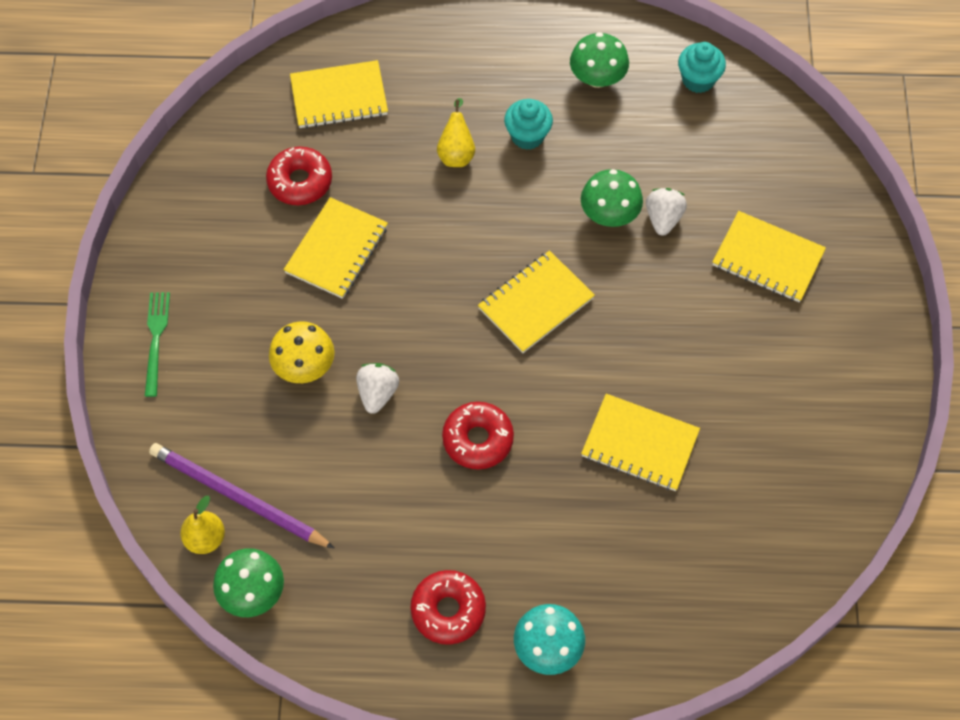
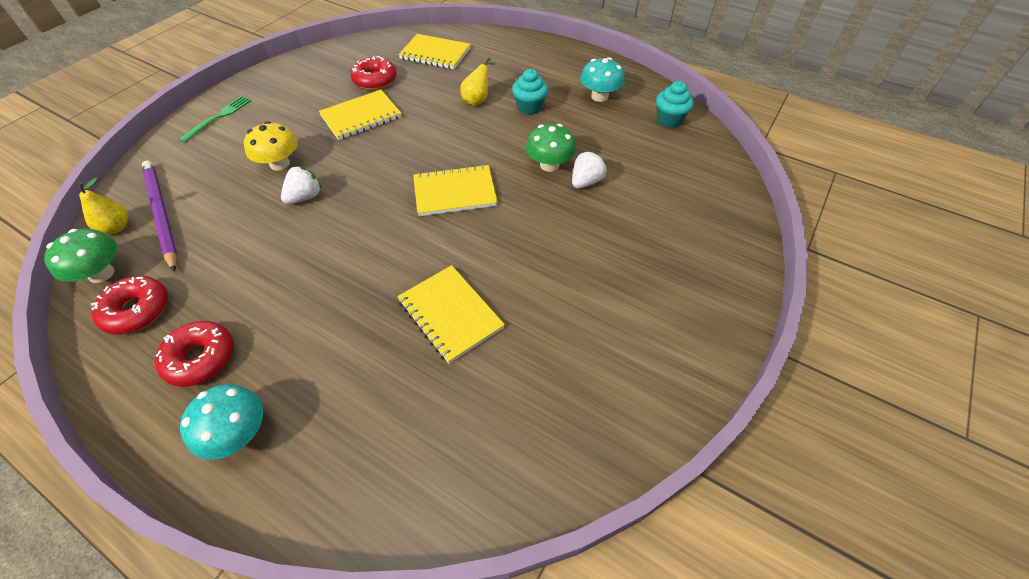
camera: 30 degrees right, 10 degrees down
red donut [442,402,514,469] -> red donut moved to [91,276,168,335]
green mushroom [570,32,629,88] -> turquoise mushroom [580,57,625,102]
yellow notebook [712,211,826,302] -> none

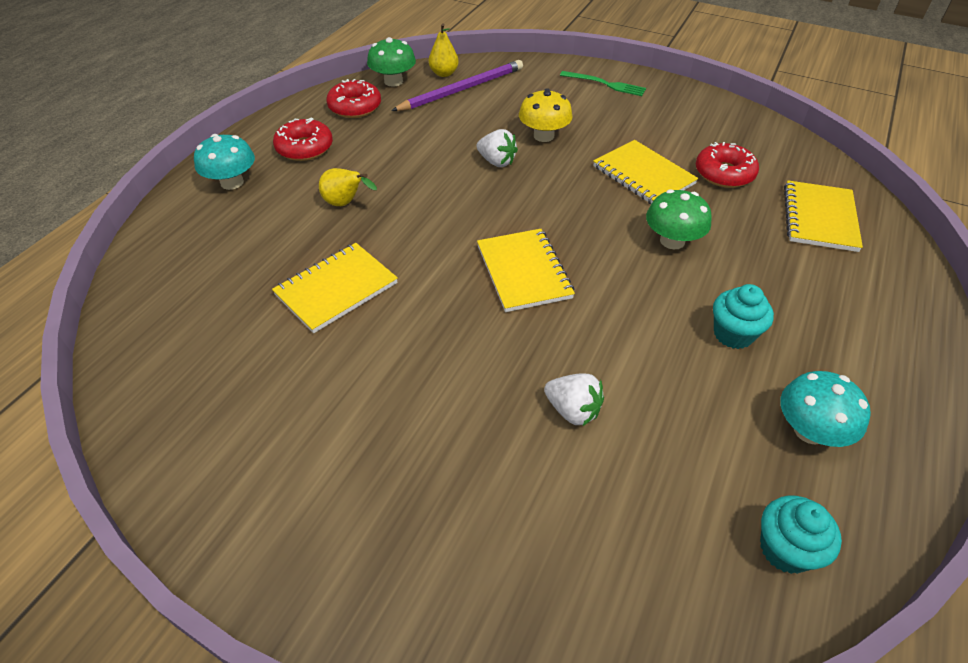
camera: 85 degrees right, 5 degrees down
yellow pear [460,57,496,105] -> yellow pear moved to [319,168,377,206]
green mushroom [526,124,576,172] -> green mushroom moved to [646,189,712,249]

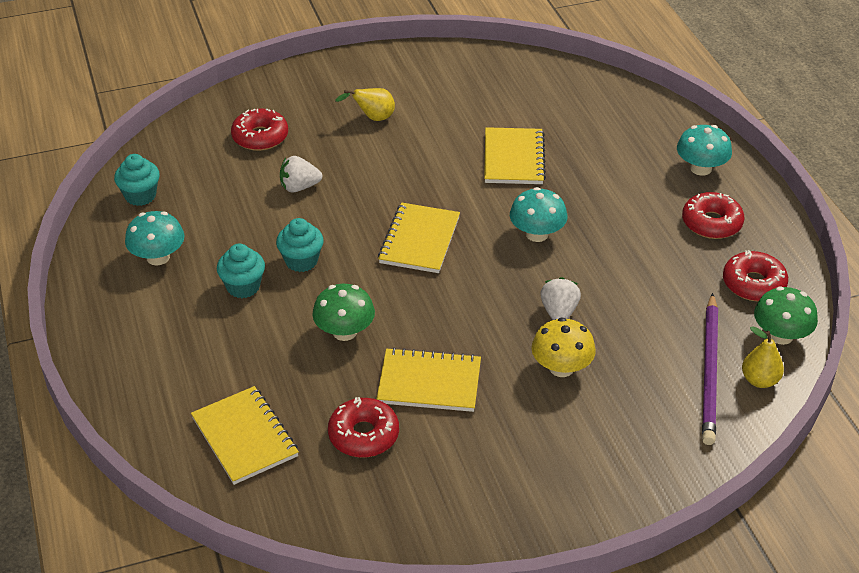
camera: 135 degrees right, 5 degrees down
yellow pear [319,168,377,206] -> yellow pear moved to [335,88,395,121]
white strawberry [477,129,518,167] -> white strawberry turned 105 degrees clockwise [540,277,581,320]
yellow notebook [477,229,575,312] -> yellow notebook turned 75 degrees clockwise [378,203,460,273]
green fork [560,71,646,96] -> none
none -> red donut [231,109,288,151]
none -> turquoise cupcake [276,218,324,272]
none -> turquoise mushroom [510,187,567,242]

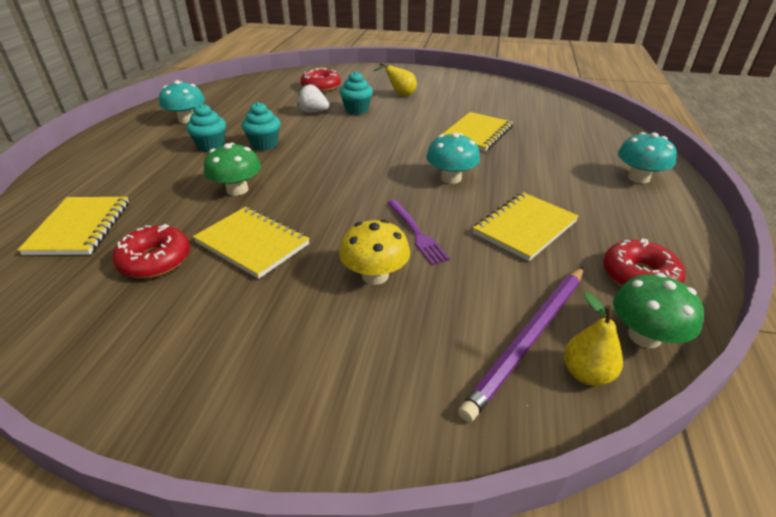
camera: 30 degrees right, 5 degrees down
turquoise cupcake [114,154,160,206] -> turquoise cupcake moved to [339,71,373,115]
yellow notebook [378,203,460,273] -> yellow notebook moved to [473,192,579,261]
white strawberry [540,277,581,320] -> purple fork [388,200,450,265]
red donut [682,192,744,239] -> none

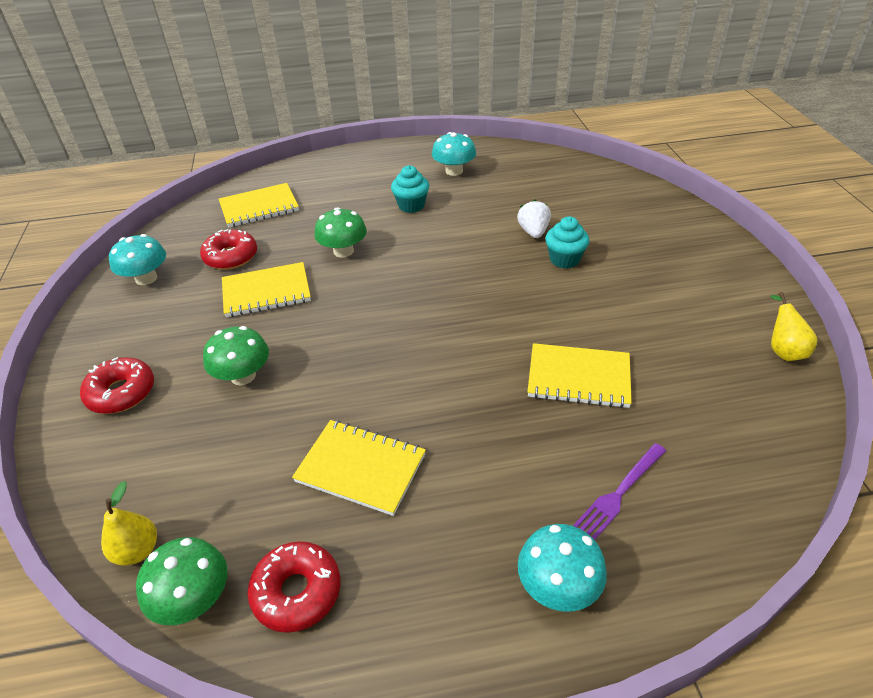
camera: 70 degrees right, 5 degrees up
yellow notebook [193,207,310,279] -> yellow notebook turned 60 degrees clockwise [222,262,311,317]
turquoise cupcake [242,102,281,151] -> none
red donut [300,68,341,92] -> red donut moved to [80,357,154,414]
yellow mushroom [339,219,410,285] -> green mushroom [203,326,269,385]
yellow pear [373,63,417,96] -> yellow pear moved to [770,292,818,361]
purple fork [388,200,450,265] -> purple fork moved to [574,443,666,540]
turquoise mushroom [426,133,480,184] -> turquoise mushroom moved to [109,234,166,285]
purple pencil [458,267,584,422] -> none

